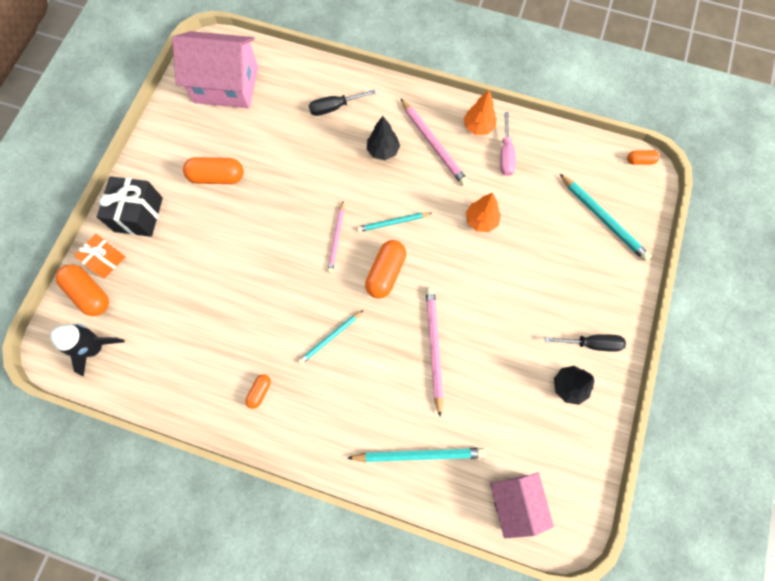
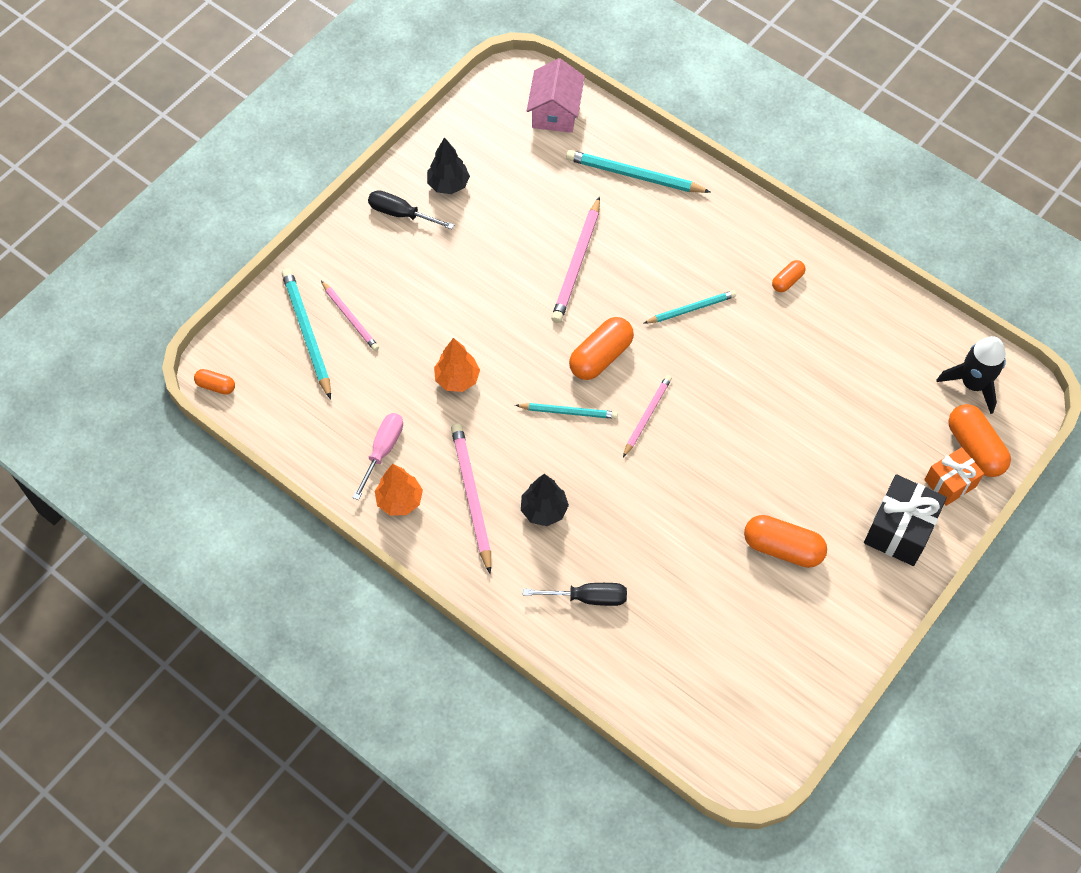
camera: 160 degrees left, 10 degrees down
pink house [172,31,258,108] -> none
none -> pink pencil [321,281,379,351]

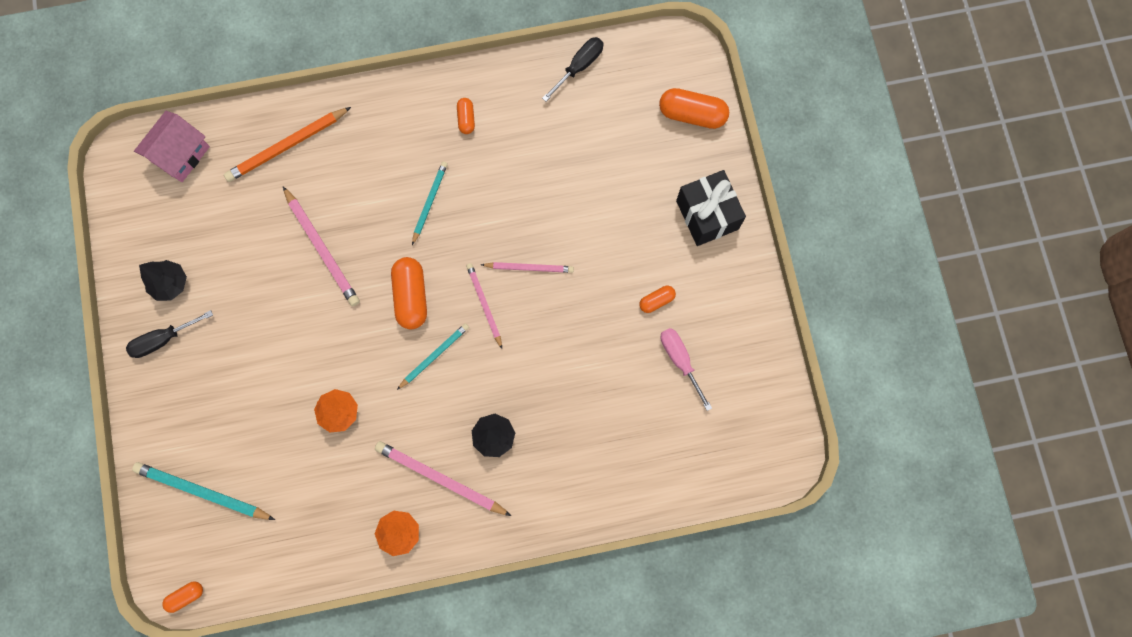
camera: 50 degrees left, 15 degrees up
pink pencil [321,281,379,351] -> pink pencil moved to [481,262,574,273]
pink screwdriver [352,413,403,500] -> pink screwdriver moved to [660,328,712,411]
black screwdriver [523,583,627,606] -> black screwdriver moved to [542,37,604,101]
pink house [527,58,585,133] -> pink house turned 75 degrees clockwise [134,111,210,182]
turquoise pencil [566,150,710,193] -> orange pencil [224,107,351,182]
orange capsule [744,515,827,568] -> orange capsule [639,286,676,313], size x0.54
orange gift [924,447,984,506] -> none
black rocket [937,336,1006,414] -> none

